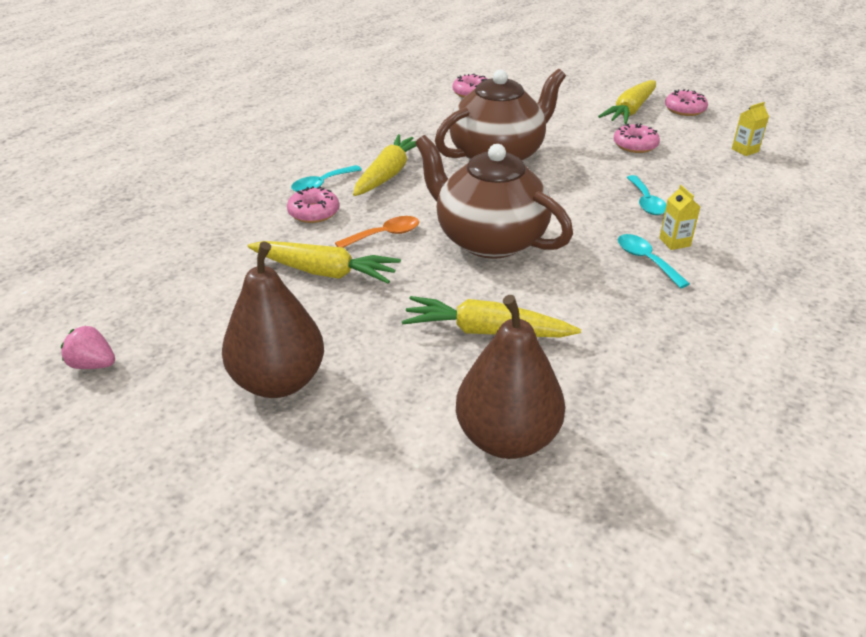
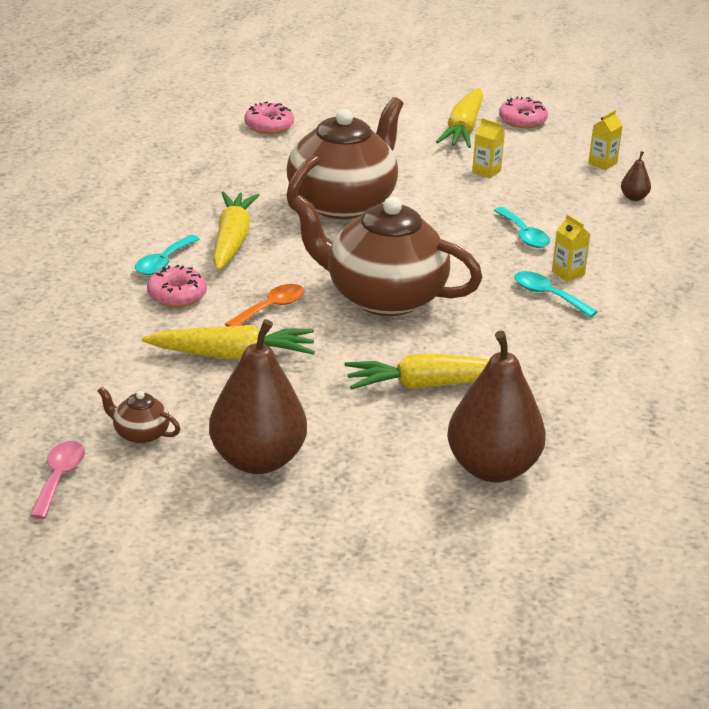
camera: 20 degrees left, 5 degrees down
pink strawberry [61,326,115,369] -> pink spoon [30,441,85,519]
pink donut [614,123,660,153] -> yellow carton [472,118,505,178]
none -> brown teapot [98,387,180,444]
none -> brown pear [621,151,651,201]

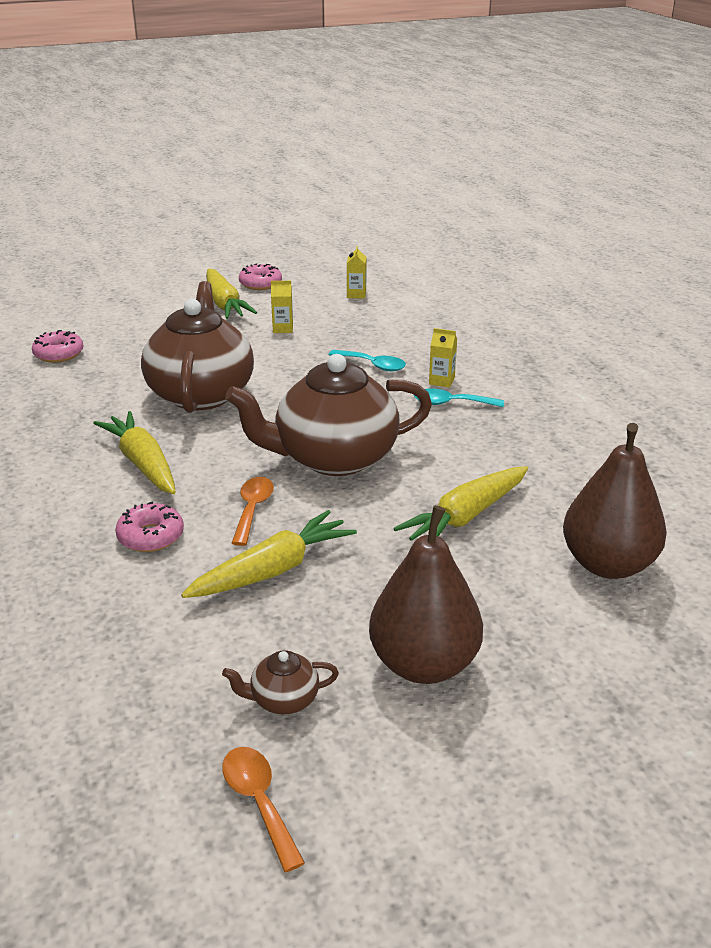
camera: 35 degrees left, 0 degrees up
pink spoon [30,441,85,519] -> orange spoon [222,747,305,872]
turquoise spoon [135,235,199,275] -> none
brown pear [621,151,651,201] -> none

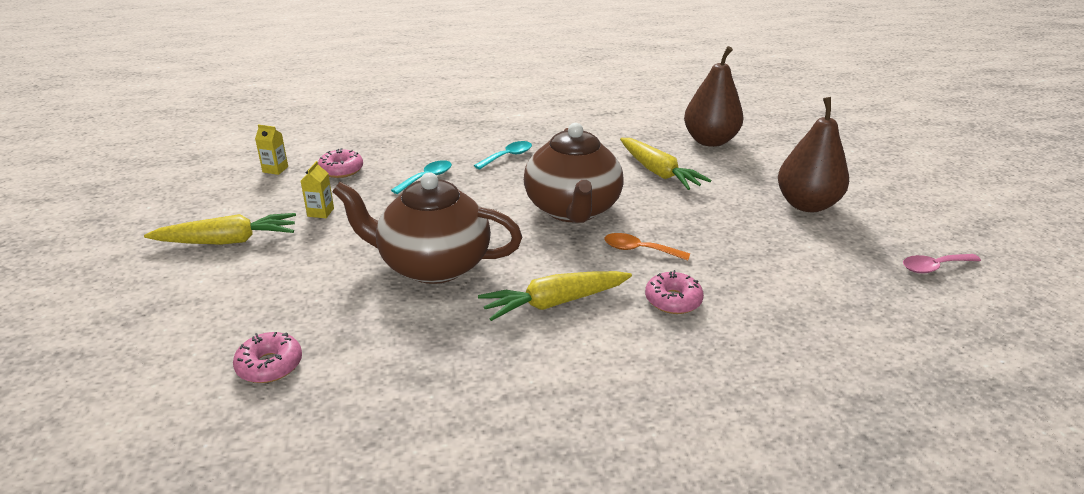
camera: 80 degrees left, 0 degrees up
yellow carrot [181,510,357,598] -> none
brown teapot [222,651,339,714] -> none
orange spoon [222,747,305,872] -> pink spoon [903,254,981,273]
pink donut [239,263,282,290] -> pink donut moved to [318,148,363,178]
turquoise spoon [414,389,504,407] -> turquoise spoon turned 150 degrees counterclockwise [474,141,532,170]
yellow carton [429,328,457,388] -> none

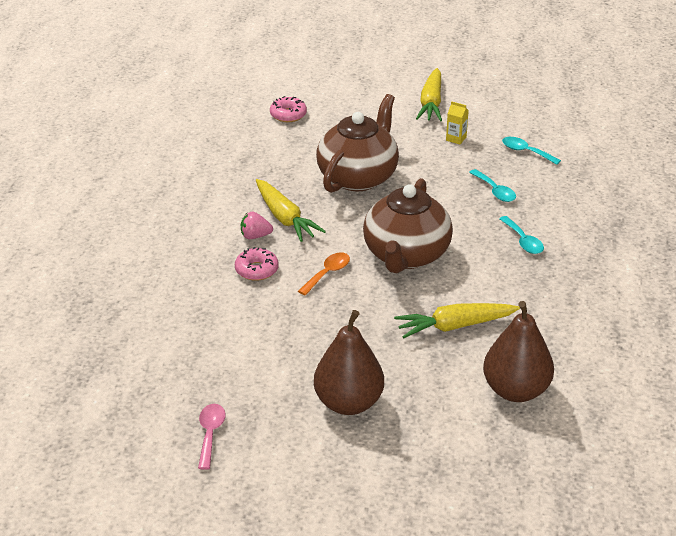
camera: 110 degrees right, 5 degrees up
yellow carton [255,124,288,175] -> none
pink donut [318,148,363,178] -> turquoise spoon [502,137,561,165]
yellow carrot [478,271,632,321] -> yellow carrot turned 150 degrees clockwise [256,179,326,242]
brown teapot [524,123,624,223] -> brown teapot turned 90 degrees counterclockwise [363,178,453,273]
none -> pink strawberry [241,212,273,239]

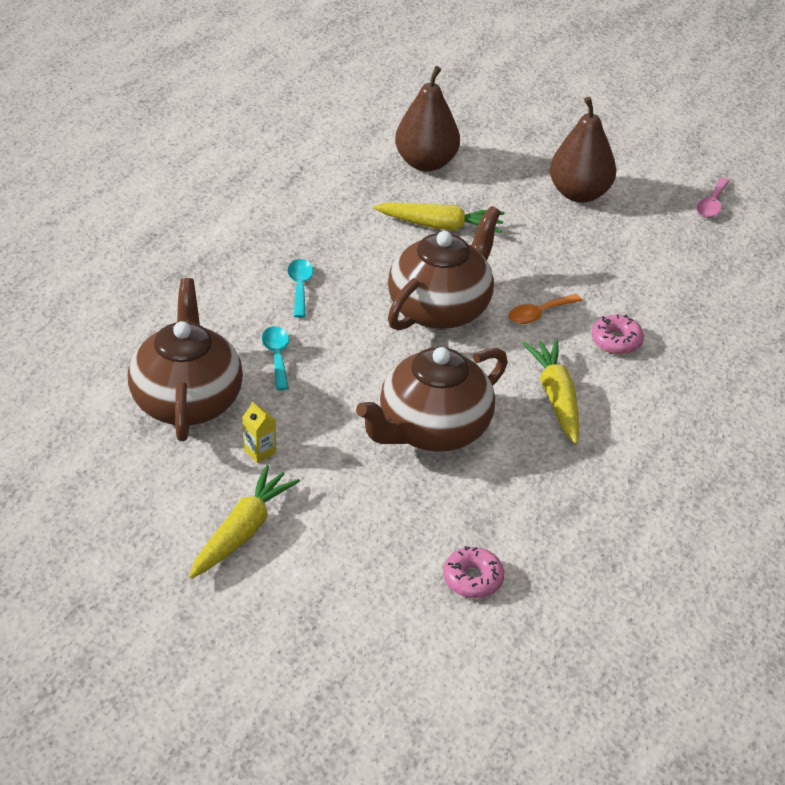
camera: 160 degrees left, 5 degrees up
pink strawberry [241,212,273,239] -> none
turquoise spoon [502,137,561,165] -> brown teapot [128,278,243,441]

